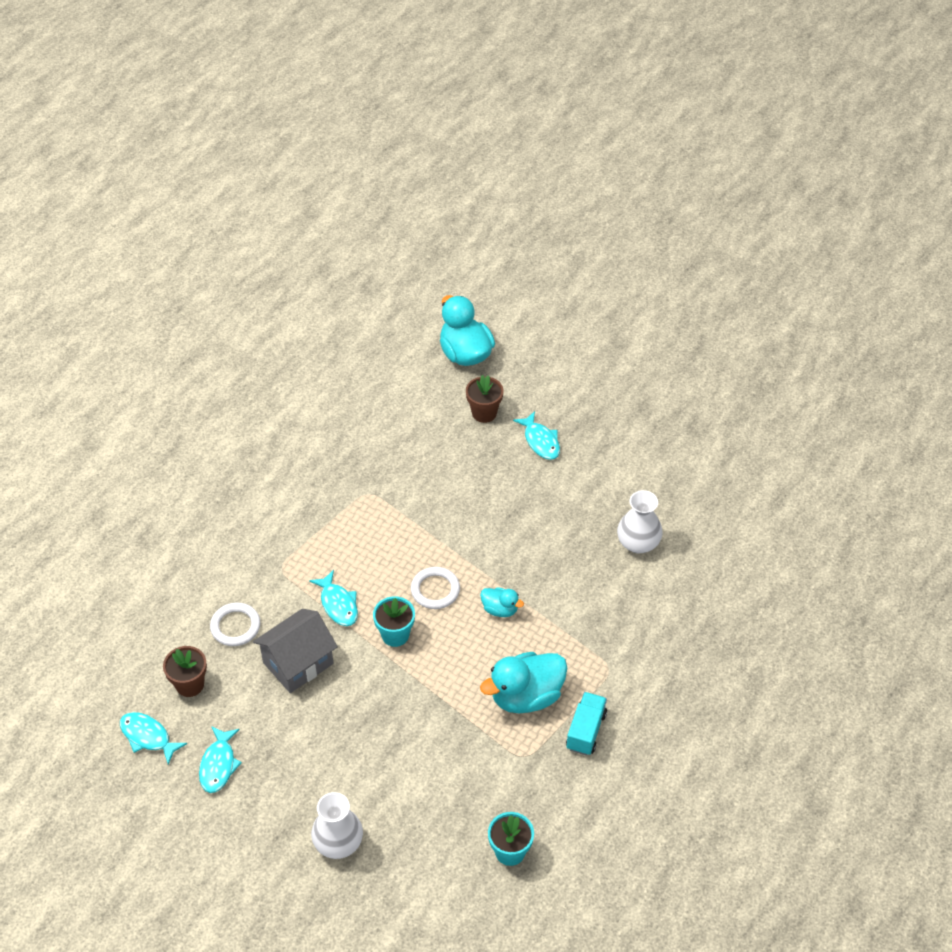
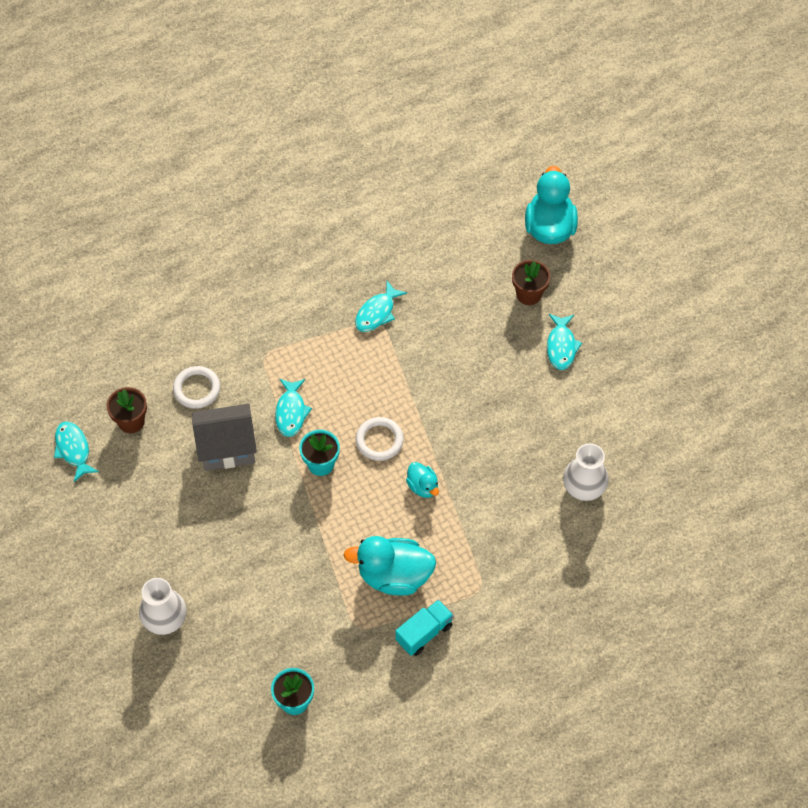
camera: 30 degrees right, 10 degrees up
turquoise fish [199,726,242,793] -> turquoise fish moved to [355,281,407,332]

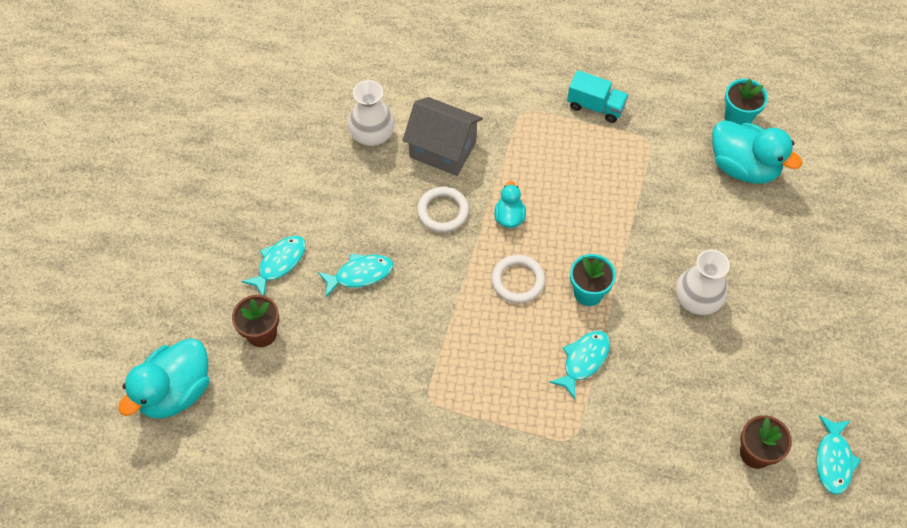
camera: 145 degrees left, 0 degrees up
white vase [139,578,186,635] -> white vase moved to [676,250,730,315]
white ring [173,366,220,409] -> white ring moved to [417,187,469,232]
grey house [192,404,257,471] -> grey house moved to [403,97,483,176]
turquoise duck [343,536,436,596] -> turquoise duck moved to [712,120,802,184]
turquoise fish [355,281,407,332] -> turquoise fish moved to [318,254,393,297]
turquoise truck [395,599,454,656] -> turquoise truck turned 150 degrees counterclockwise [567,70,628,123]

